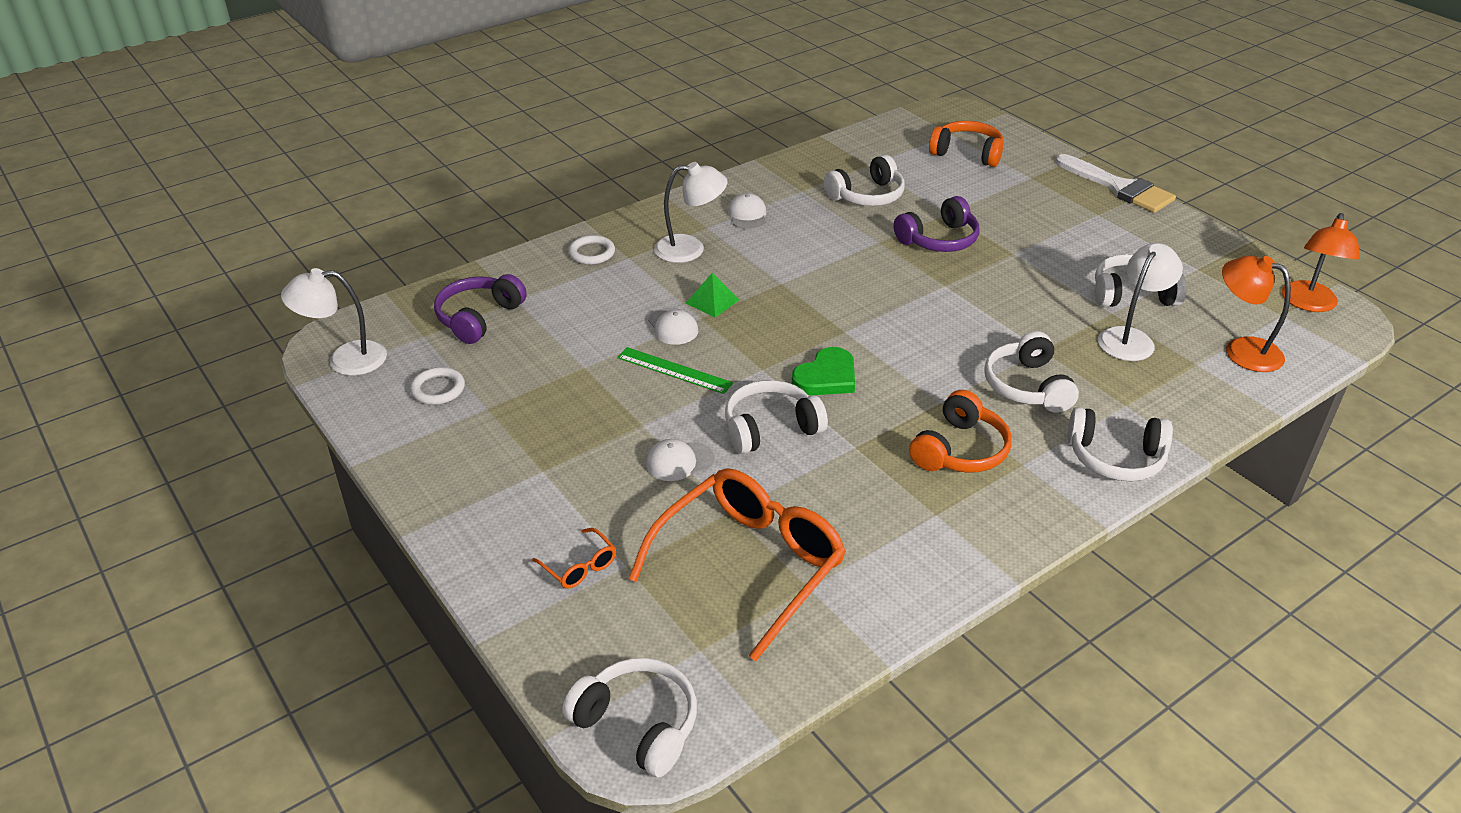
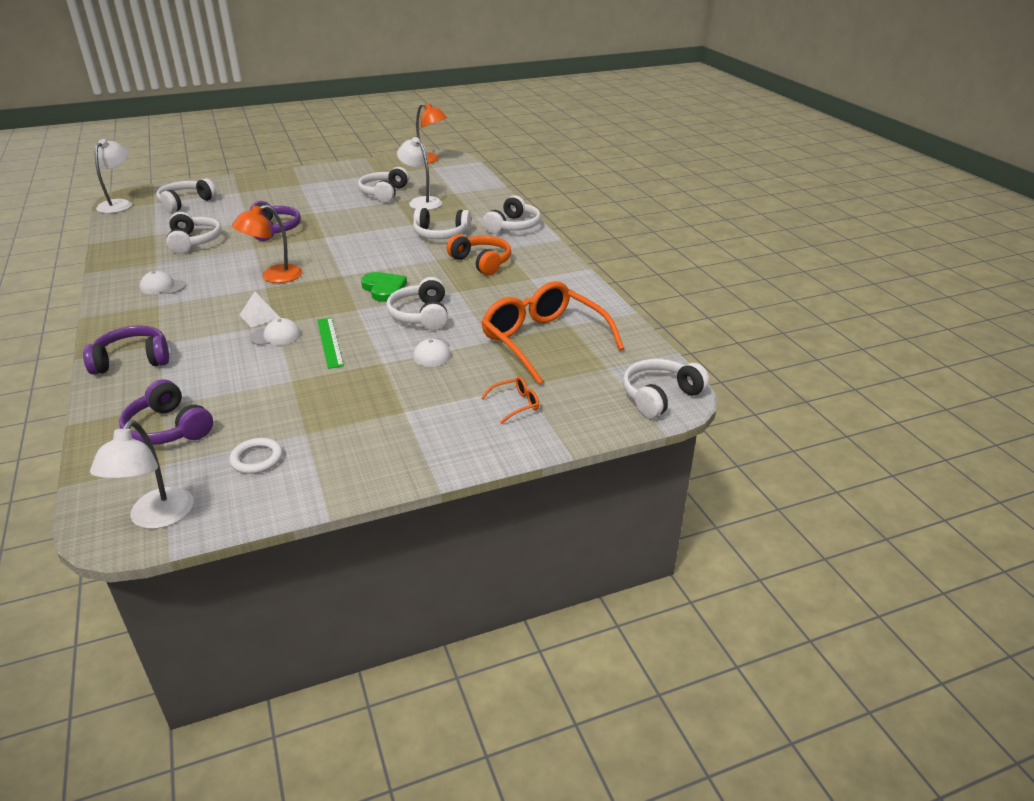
camera: 75 degrees left, 5 degrees down
white ring [568,235,615,265] -> purple headphones [83,325,169,375]
green ruler [617,347,733,394] -> green ruler turned 60 degrees counterclockwise [317,317,344,369]
white lamp [654,162,728,263] -> white lamp moved to [95,139,132,213]
green pyramid [686,273,739,317] -> white pyramid [240,292,281,327]
orange headphones [929,121,1004,167] -> white headphones [156,178,217,213]
white brush [1056,154,1176,213] -> none
orange lamp [1222,256,1291,372] -> orange lamp moved to [232,205,302,283]

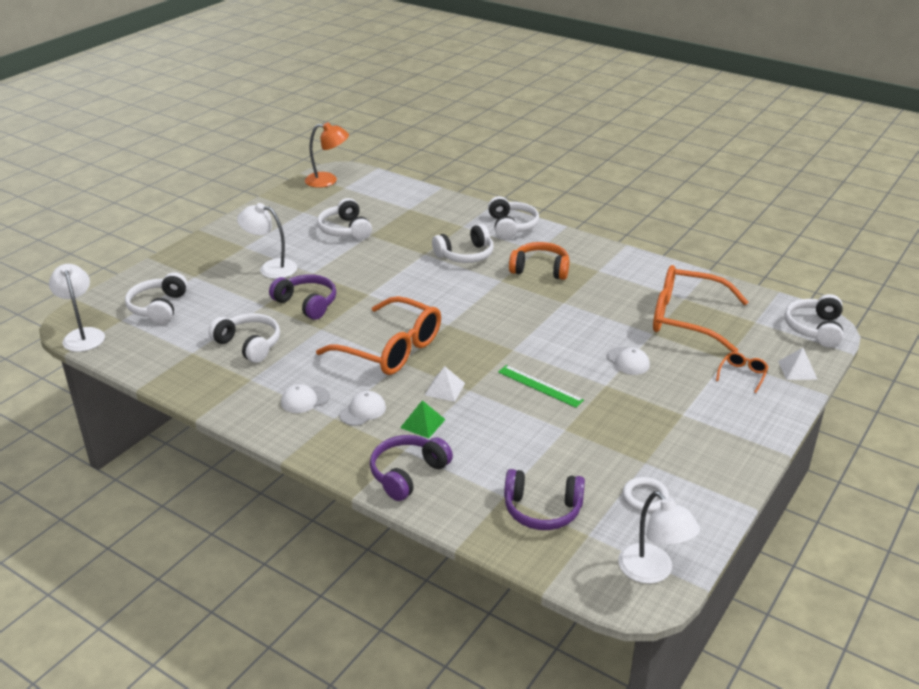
camera: 35 degrees left, 0 degrees up
orange lamp [232,205,302,283] -> orange glasses [316,296,441,375]
white cap [250,318,301,345] -> white cap moved to [339,391,386,426]
green heart [361,272,407,302] -> none
white headphones [386,277,448,330] -> none
white lamp [397,137,442,210] -> white lamp moved to [237,203,297,279]
none -> green pyramid [400,400,446,438]
none -> white pyramid [778,348,818,380]

